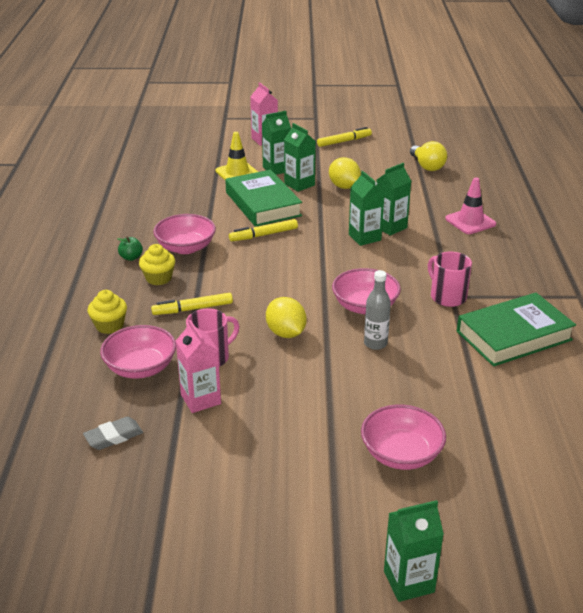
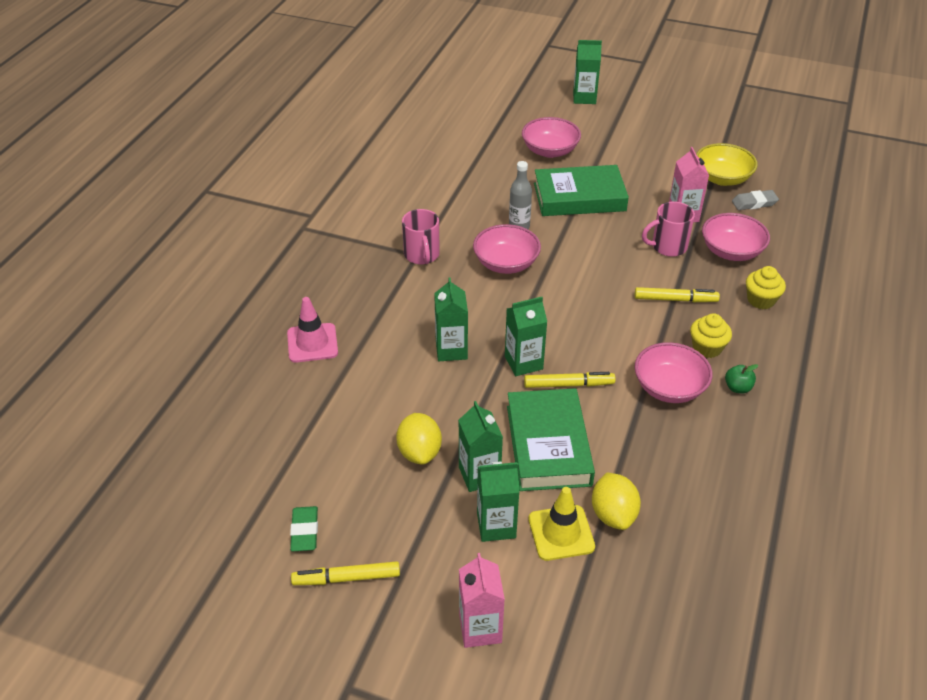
camera: 160 degrees left, 10 degrees up
yellow lemon [266,297,307,338] -> yellow lemon moved to [592,473,641,530]
green carton [376,163,411,236] -> green carton moved to [505,297,547,376]
yellow light bulb [410,141,447,171] -> none
green book [457,293,576,367] -> green book moved to [534,165,629,216]
none -> green eraser [290,506,318,551]
none -> yellow bowl [696,143,758,186]

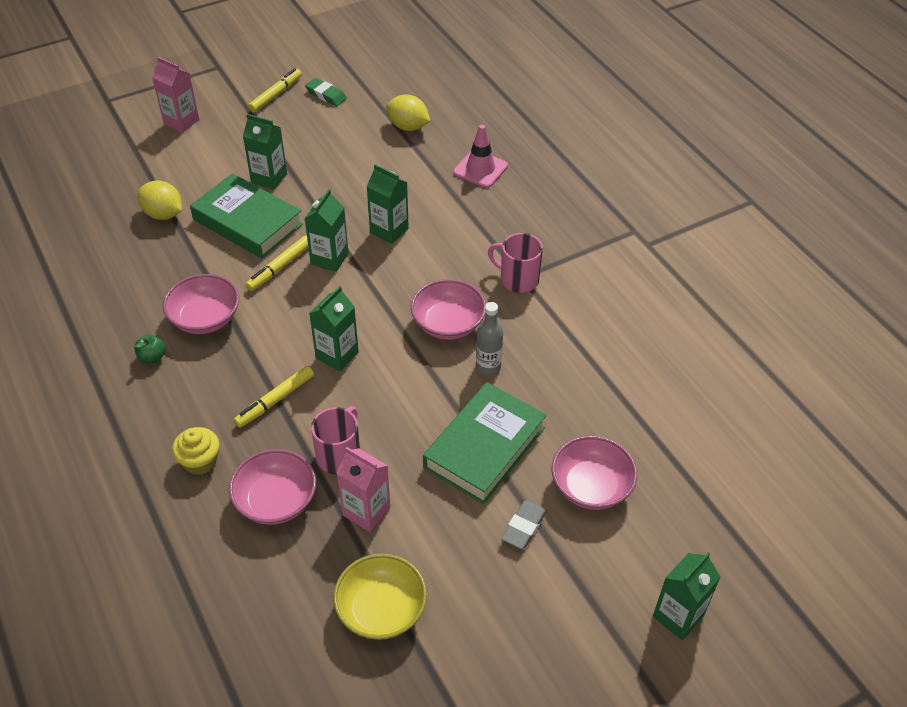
camera: 130 degrees right, 5 degrees up
yellow lemon [396,413,442,465] -> yellow lemon moved to [386,94,430,131]
green carton [477,462,519,542] -> green carton moved to [309,286,359,371]
yellow traffic cone [528,487,595,561] -> none
yellow cupcake [690,313,732,358] -> none
grey eraser [732,190,779,210] -> grey eraser moved to [501,500,547,549]

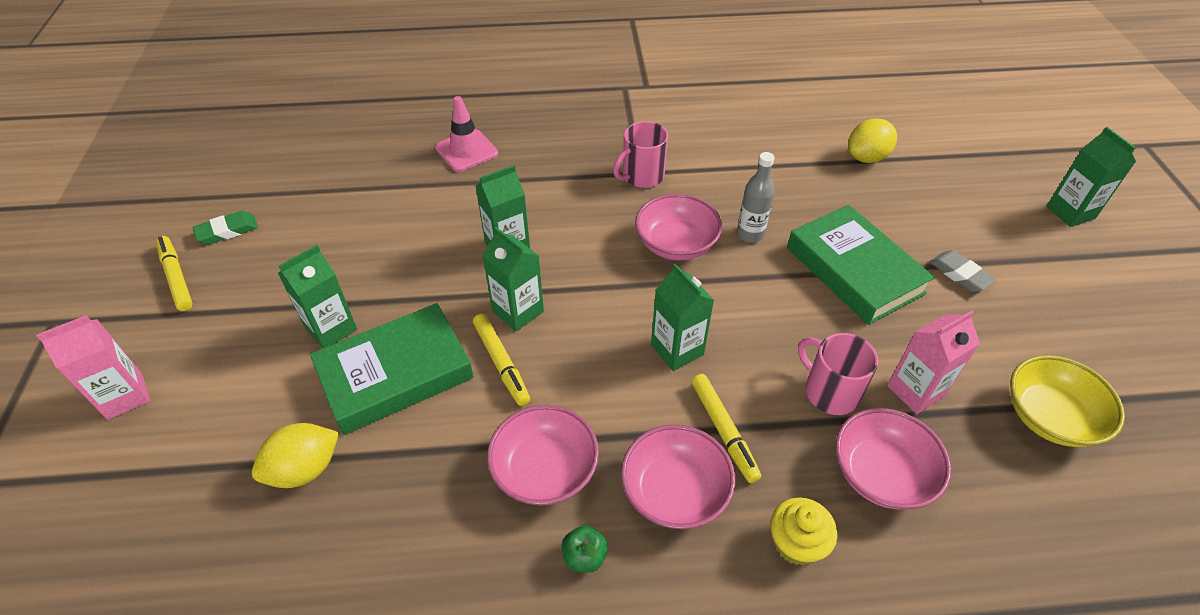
camera: 65 degrees left, 0 degrees up
yellow lemon [386,94,430,131] -> yellow lemon moved to [848,118,897,163]
pink bowl [552,435,637,510] -> pink bowl moved to [621,424,735,529]

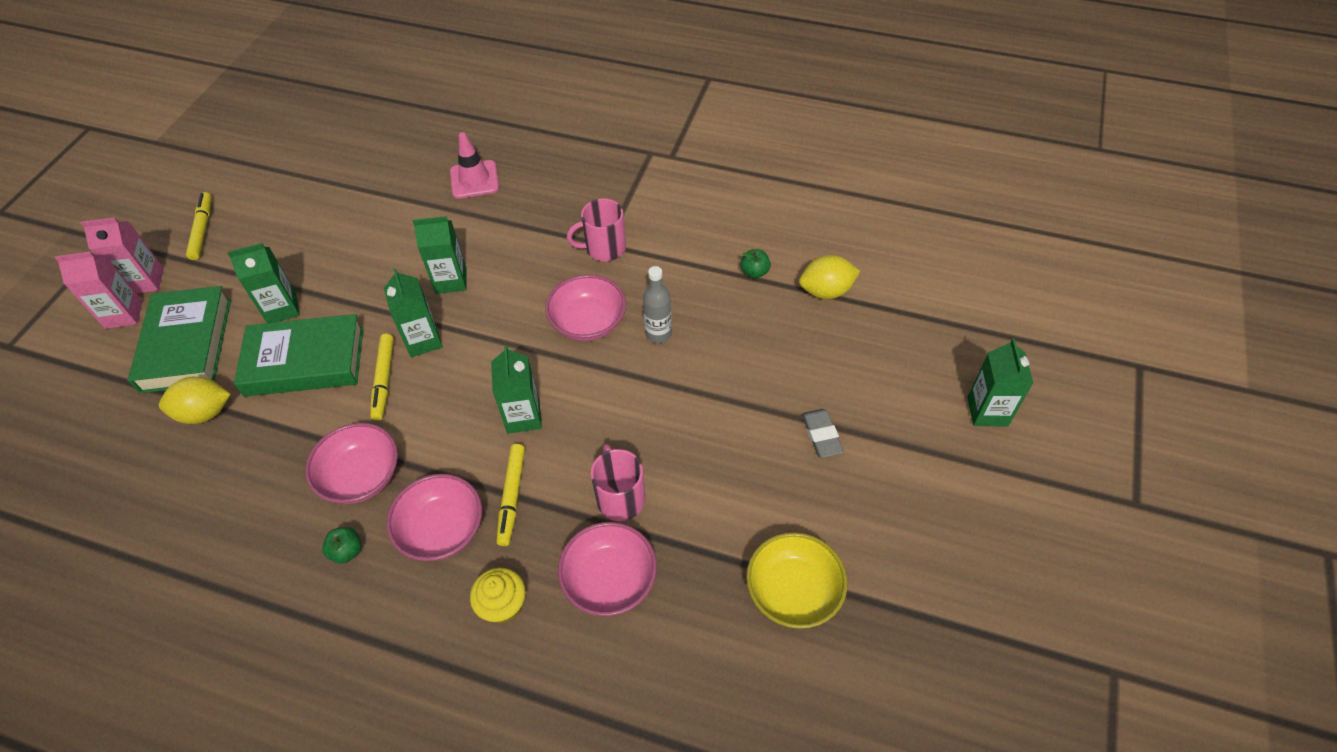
camera: 25 degrees right, 5 degrees up
green eraser [192,211,258,244] -> none
green book [787,205,935,325] -> green book moved to [128,286,231,393]
pink carton [887,310,980,414] -> pink carton moved to [81,218,164,293]
none -> green apple [740,249,771,278]

